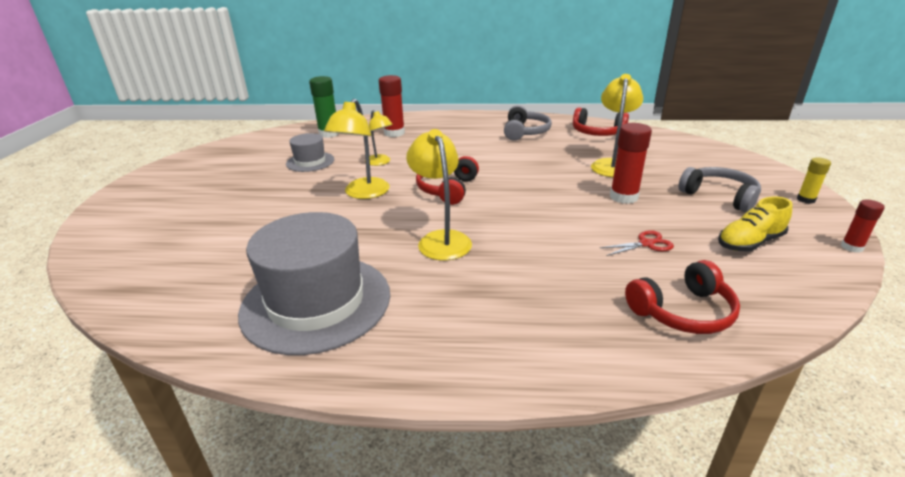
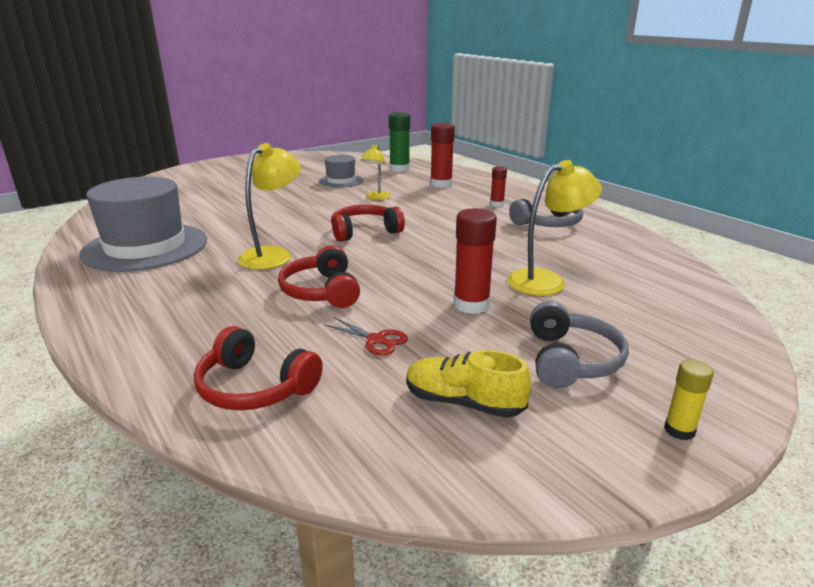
camera: 50 degrees right, 5 degrees down
yellow lamp [324,99,389,199] -> none
red headphones [573,107,629,136] -> red headphones moved to [278,245,360,308]
red glue stick [841,200,885,253] -> red glue stick moved to [490,166,507,207]

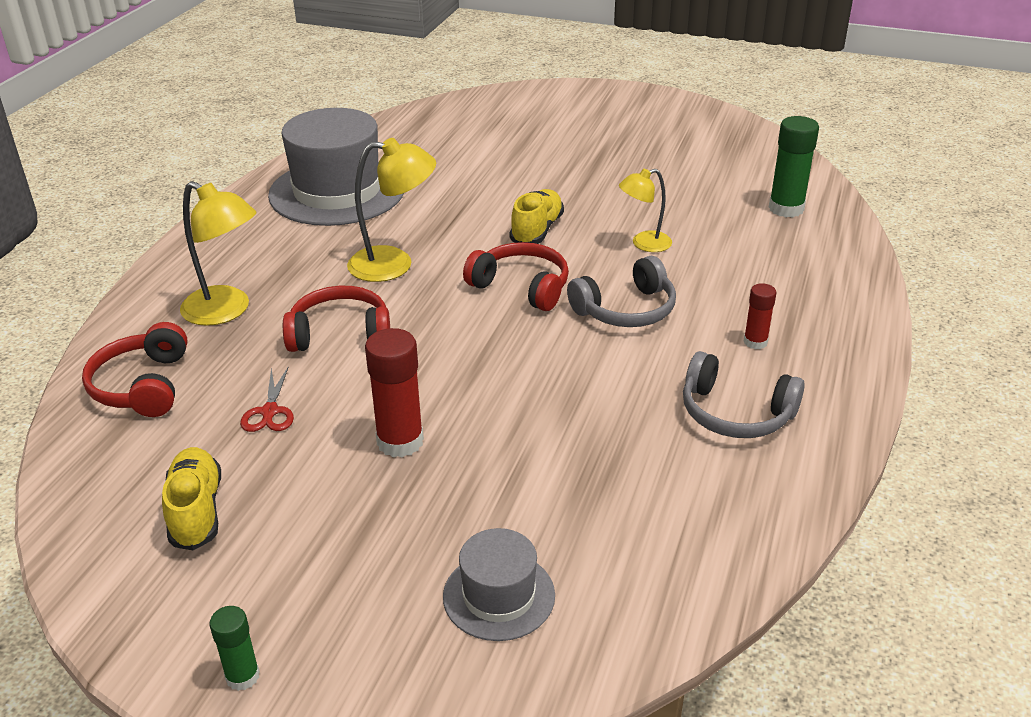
camera: 55 degrees right, 10 degrees up
red headphones [278,245,360,308] -> red headphones turned 45 degrees clockwise [283,286,390,352]
grey hat [319,155,363,188] -> grey hat moved to [443,528,555,641]
red glue stick [430,123,455,188] -> none
yellow lamp [507,160,602,296] -> yellow lamp moved to [180,181,256,326]
grey headphones [530,301,629,388] -> grey headphones moved to [567,256,676,327]
yellow glue stick [664,359,714,440] -> green glue stick [210,606,260,691]
none -> yellow shoe [509,189,564,244]

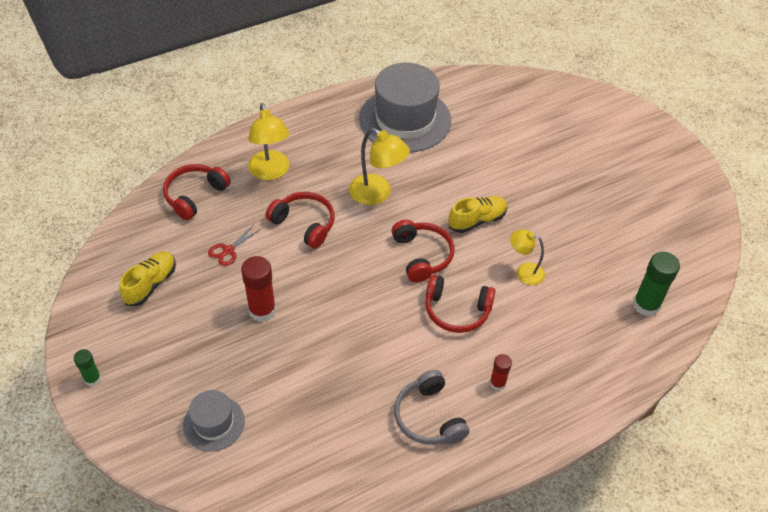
camera: 40 degrees right, 15 degrees up
grey headphones [567,256,676,327] -> red headphones [425,275,496,333]

